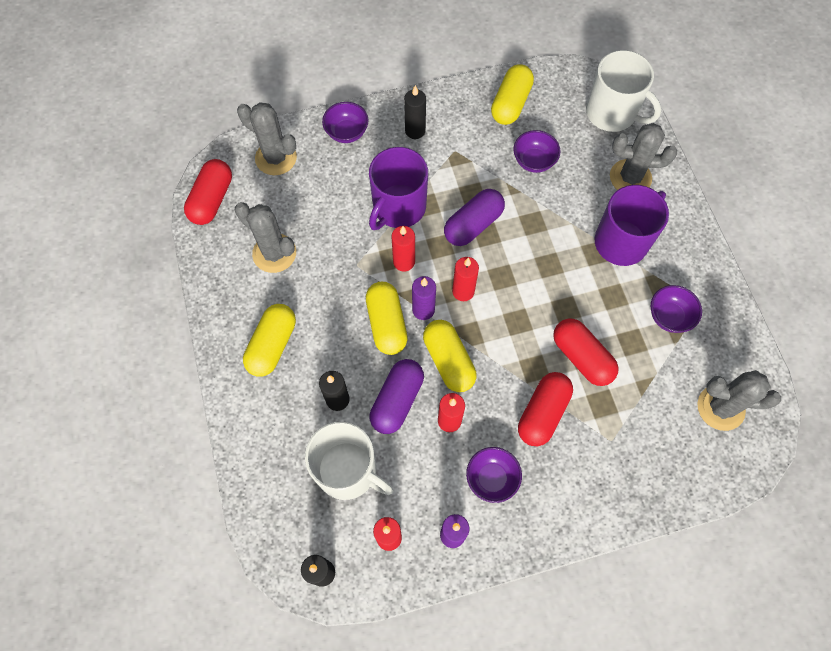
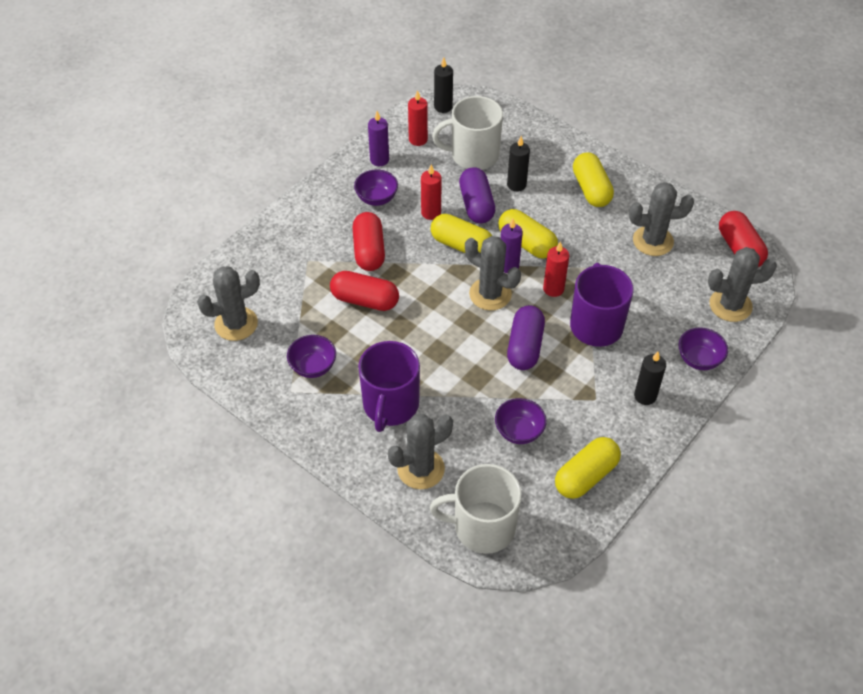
camera: 145 degrees right, 15 degrees down
red candle [452,257,479,301] -> grey cactus [465,236,521,310]
yellow capsule [491,64,534,125] -> yellow capsule turned 60 degrees clockwise [555,437,621,499]

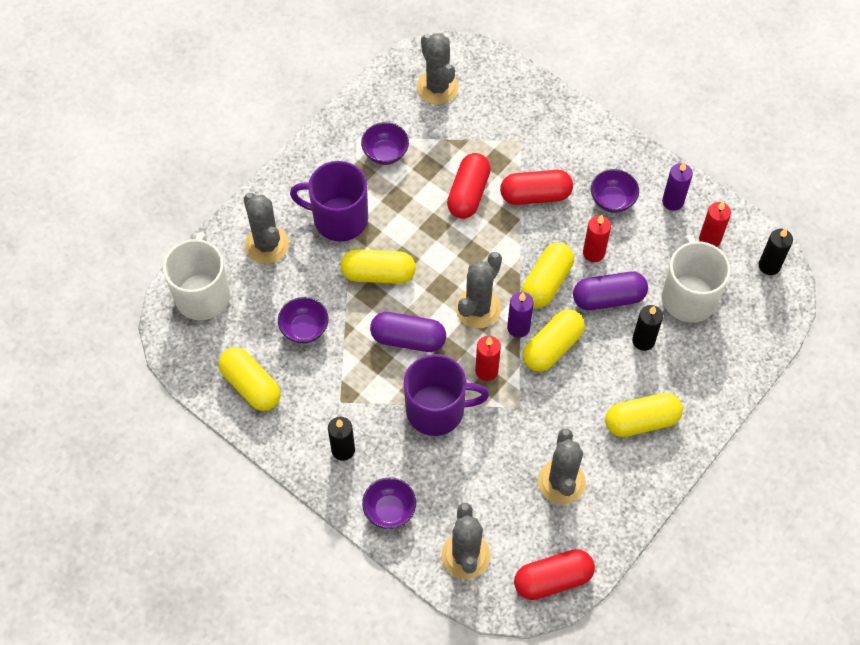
camera: 90 degrees right, 10 degrees up
none -> yellow capsule [341,249,416,284]

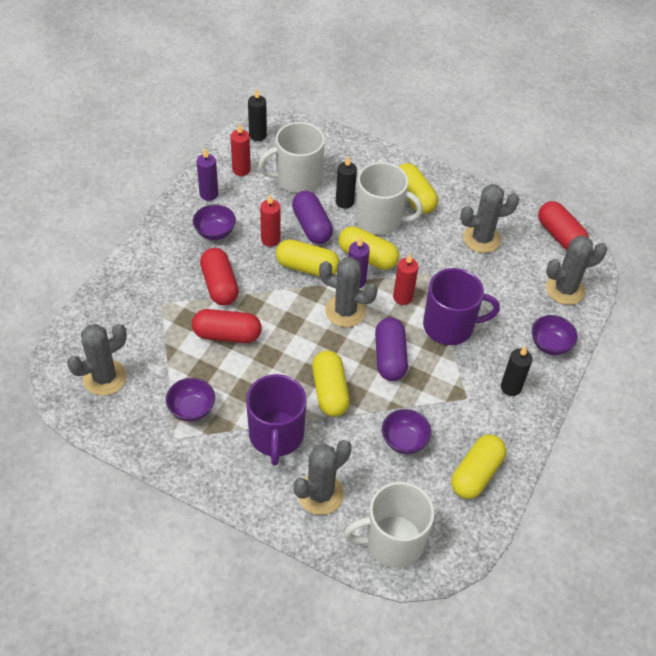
camera: 105 degrees left, 10 degrees down
purple mug [404,354,489,436] -> purple mug turned 105 degrees clockwise [423,268,500,345]
none -> white mug [356,162,423,235]

